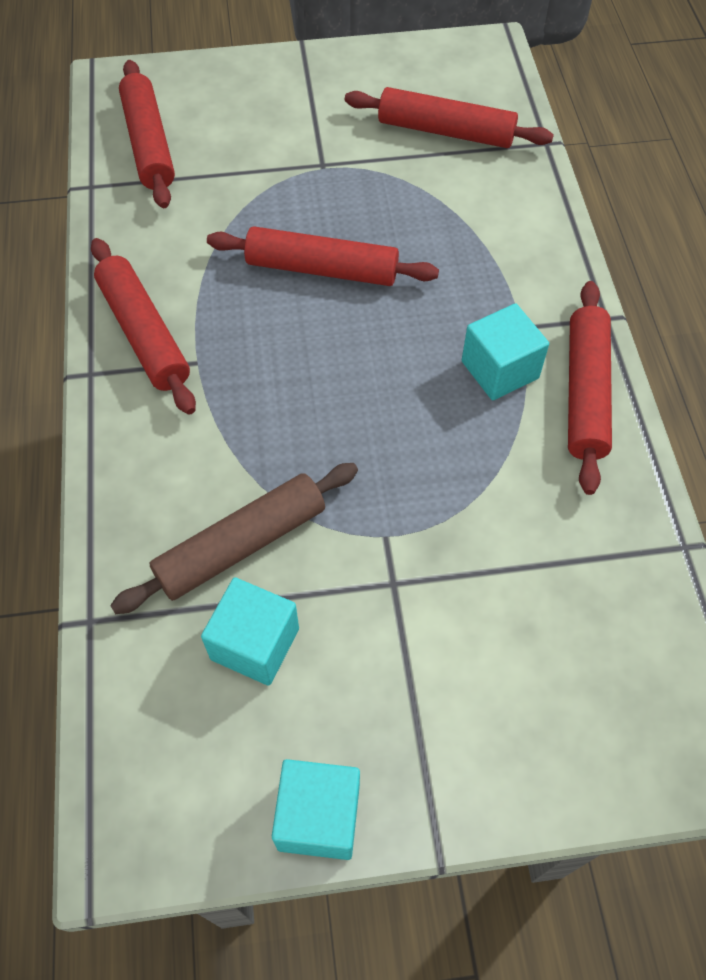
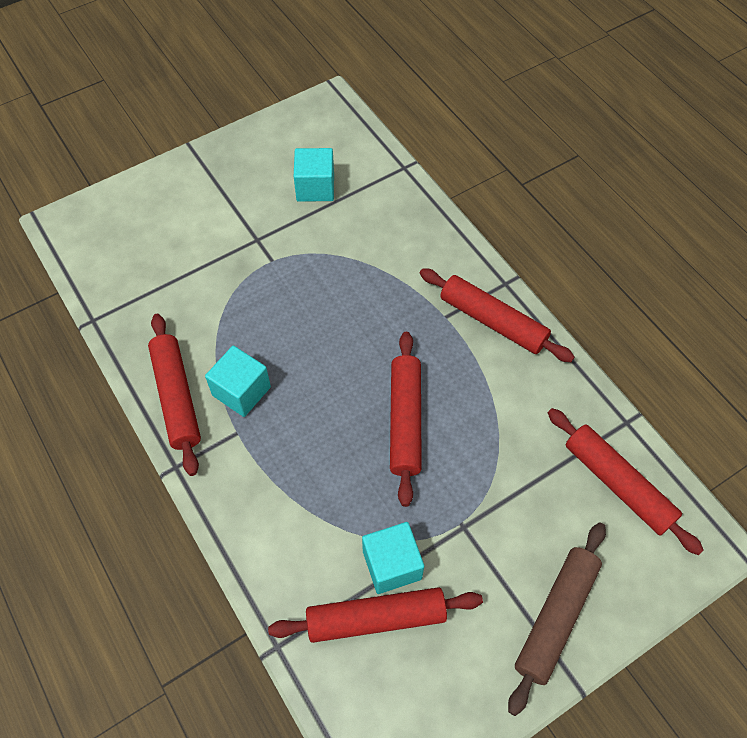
camera: 155 degrees right, 0 degrees up
brown rolling pin [110,463,358,614] -> brown rolling pin moved to [508,522,606,716]
red rolling pin [207,226,439,286] -> red rolling pin turned 75 degrees counterclockwise [390,332,422,507]
turquoise cube [272,759,360,860] -> turquoise cube moved to [362,522,424,594]

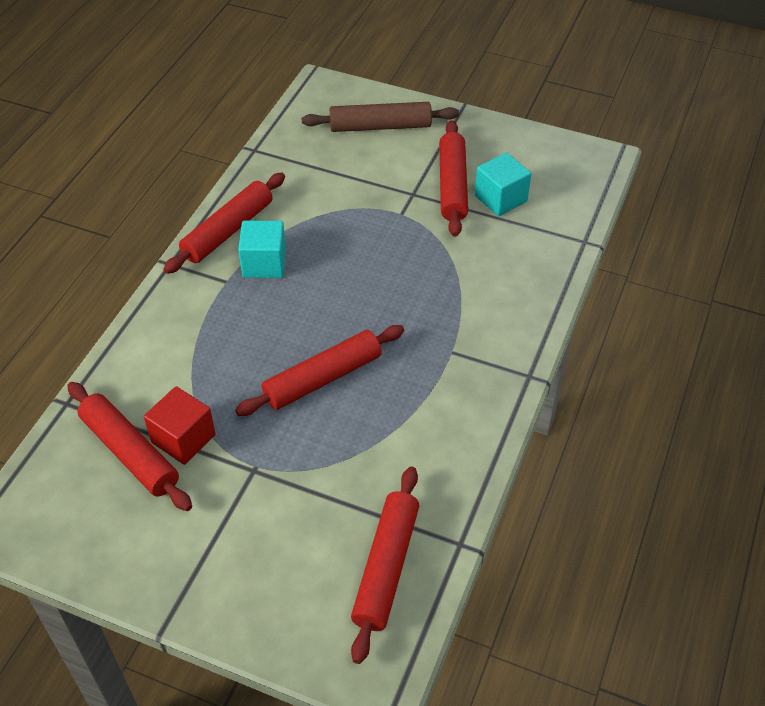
camera: 55 degrees right, 10 degrees down
turquoise cube [362,522,424,594] -> red cube [144,386,216,465]
red rolling pin [420,268,574,362] -> red rolling pin moved to [439,120,468,237]
brown rolling pin [508,522,606,716] -> brown rolling pin moved to [302,102,459,132]

